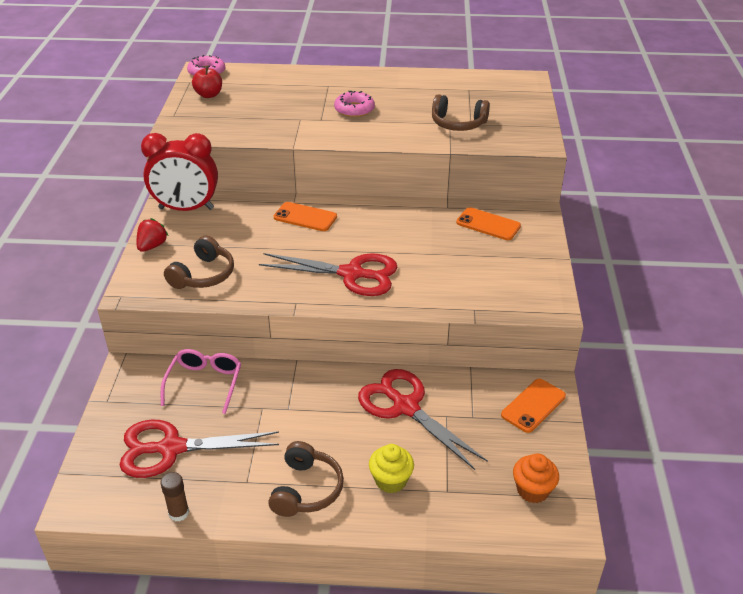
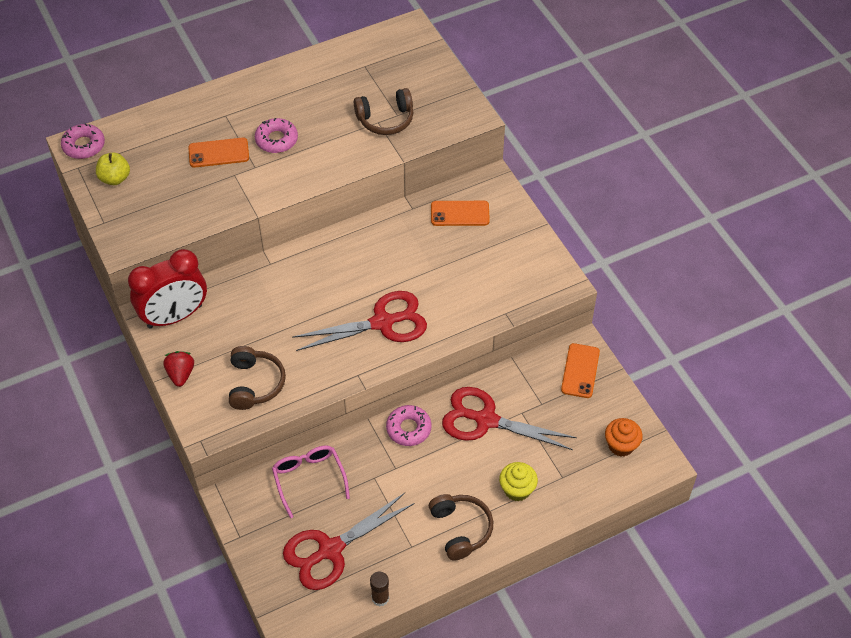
camera: 30 degrees left, 15 degrees up
red apple [192,66,222,98] -> yellow apple [96,152,130,185]
orange phone [274,202,337,231] -> orange phone moved to [188,138,249,168]
none -> pink donut [386,405,431,446]

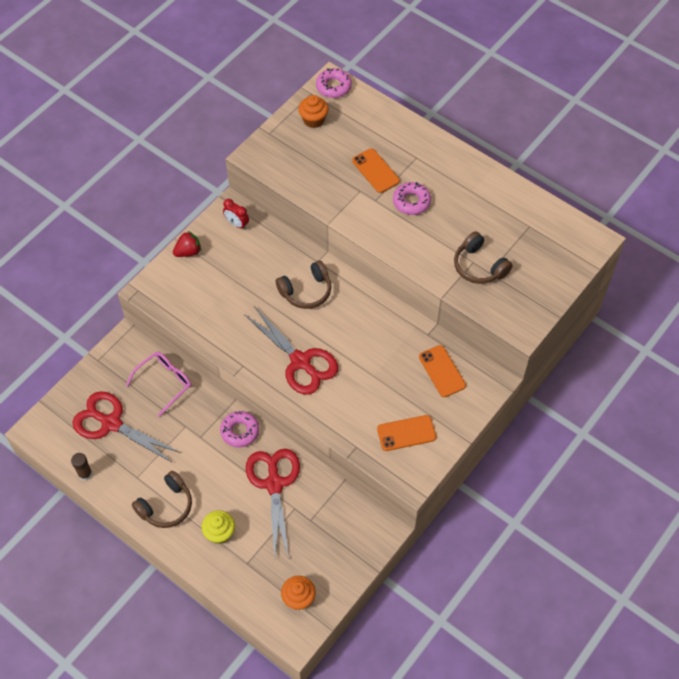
camera: 65 degrees right, 5 degrees up
yellow apple [96,152,130,185] -> orange cupcake [298,95,329,128]
red clock [128,249,207,328] -> red clock [223,199,249,230], size x0.46
brown headphones [229,346,286,410] -> brown headphones moved to [276,260,331,309]
orange phone [561,343,600,398] -> orange phone moved to [377,415,436,451]

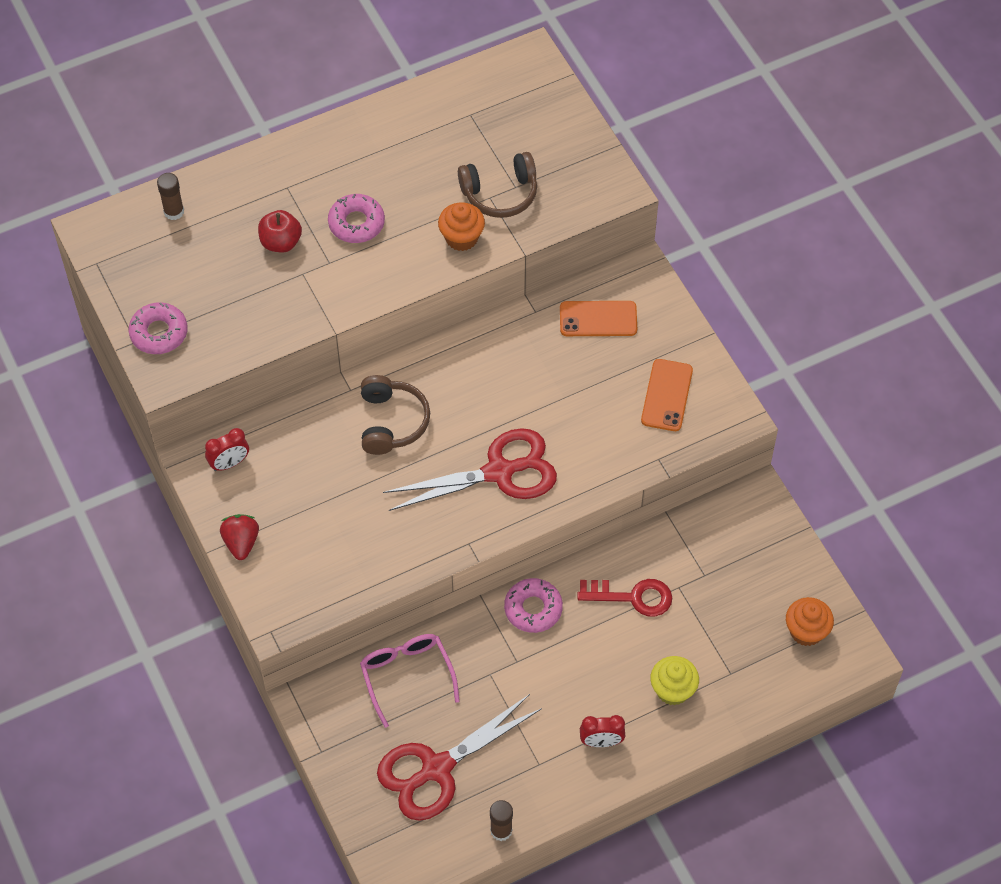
camera: 65 degrees left, 0 degrees up
brown headphones [132,471,192,528] -> red clock [580,715,625,747]
red scissors [246,449,300,559] -> red key [577,579,672,617]
orange cupcake [298,95,329,128] -> orange cupcake moved to [438,202,485,251]
pink donut [316,68,352,98] -> pink donut moved to [128,302,188,354]
orange phone [352,149,400,193] -> red apple [258,210,302,252]
none -> brown glue stick [157,173,184,220]

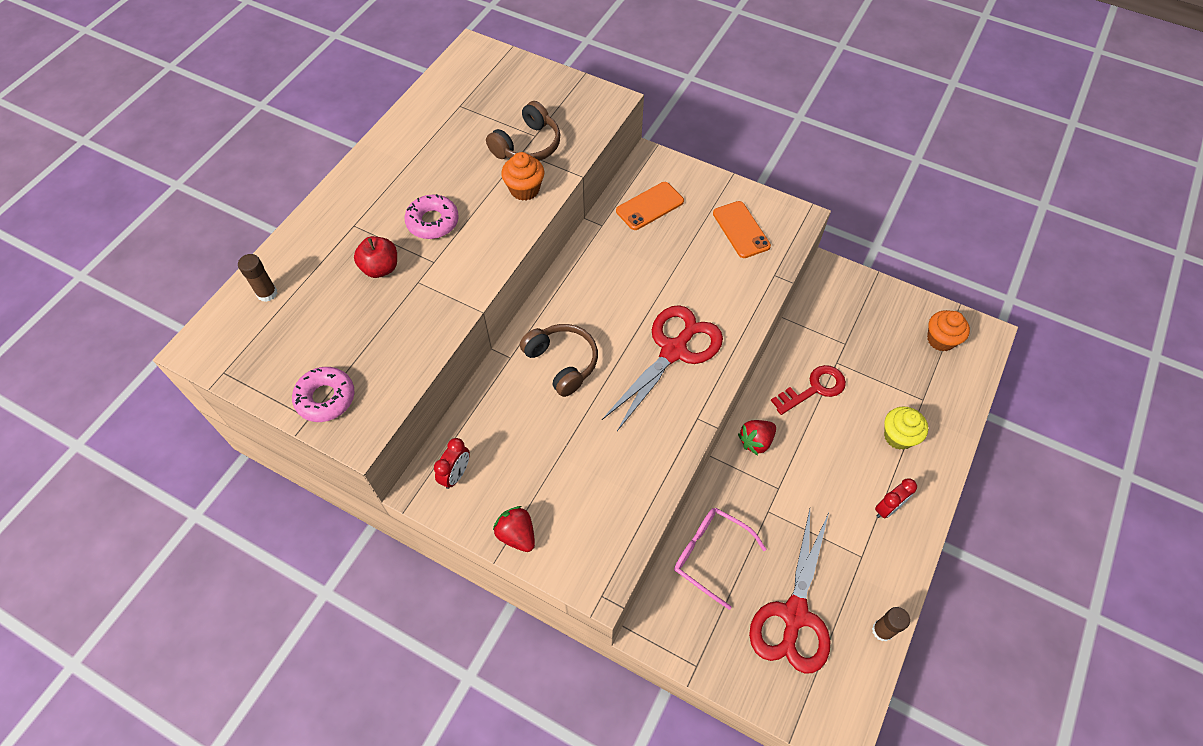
camera: 35 degrees left, 0 degrees up
pink donut [504,578,563,633] -> red strawberry [738,420,776,455]

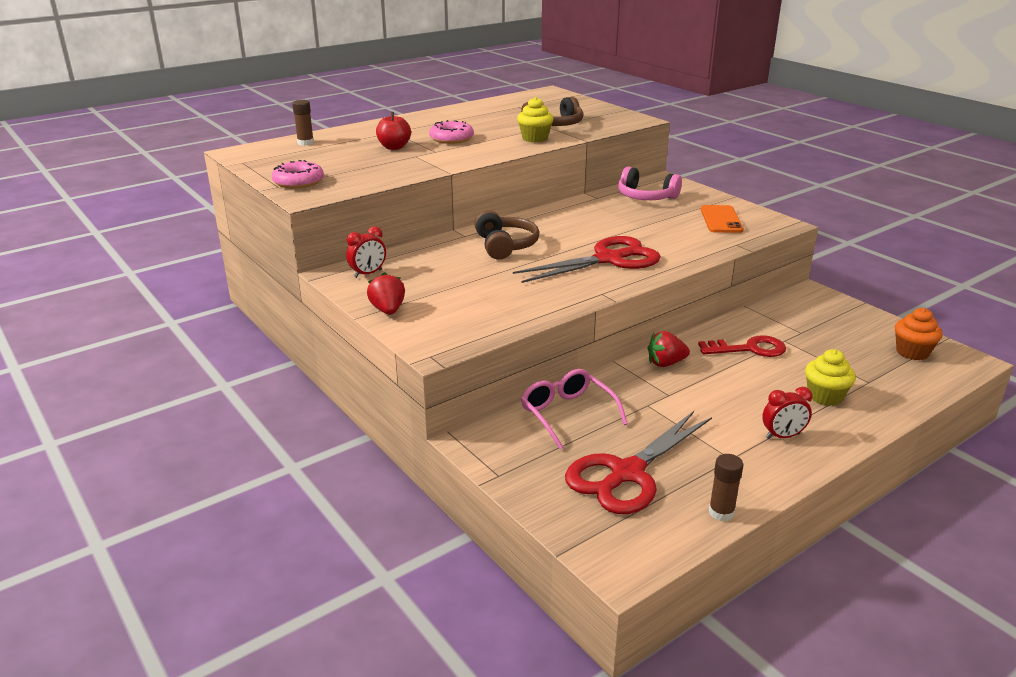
camera: 25 degrees right, 30 degrees down
orange cupcake [501,152,544,201] -> yellow cupcake [517,97,554,143]
orange phone [616,182,684,230] -> pink headphones [618,167,682,200]

